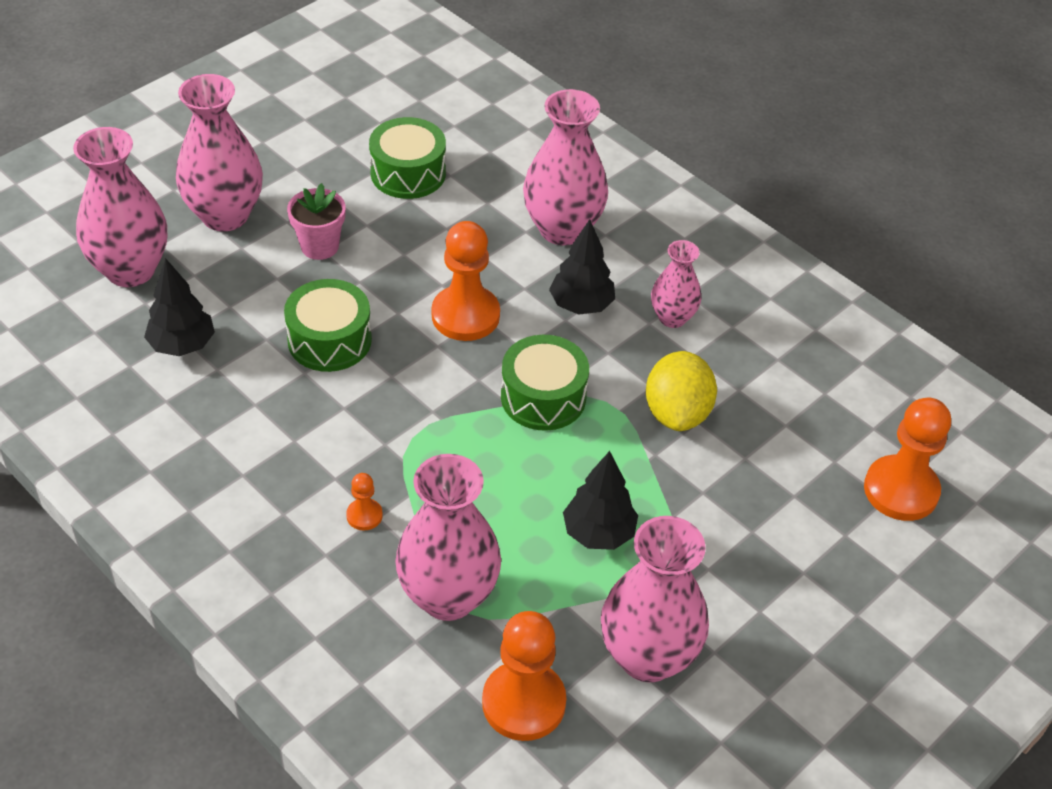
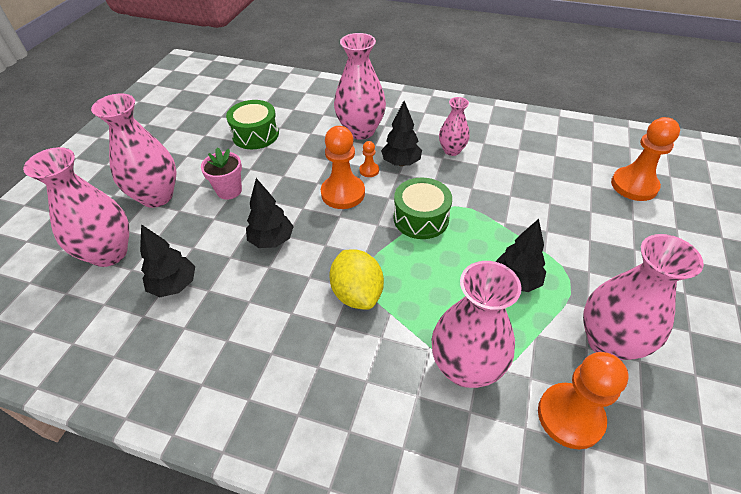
camera: 25 degrees left, 0 degrees up
green drum [284,279,372,372] -> black tree [246,178,294,248]
orange pawn [346,473,383,531] -> orange pawn moved to [359,141,379,177]
yellow lemon [646,351,717,431] -> yellow lemon moved to [329,249,384,310]

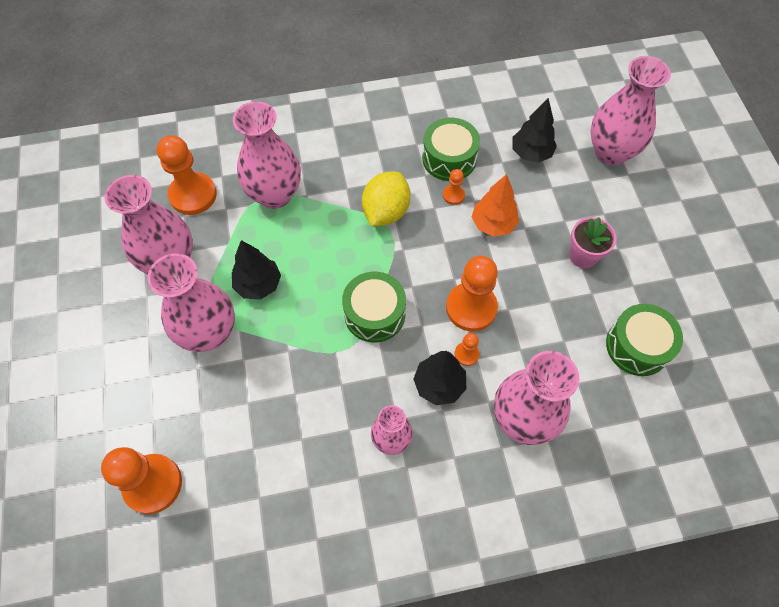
camera: 150 degrees right, 15 degrees up
pink vase [91,93,176,208] -> pink vase moved to [147,253,235,352]
black tree [246,178,294,248] -> orange tree [472,174,519,237]
yellow lemon [329,249,384,310] -> yellow lemon turned 75 degrees clockwise [362,172,410,227]
none -> green drum [422,118,480,181]
none -> orange pawn [443,169,465,205]

